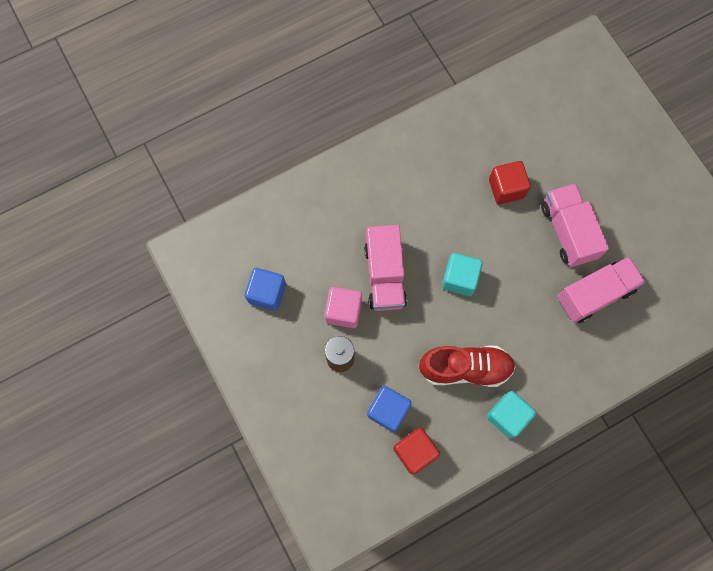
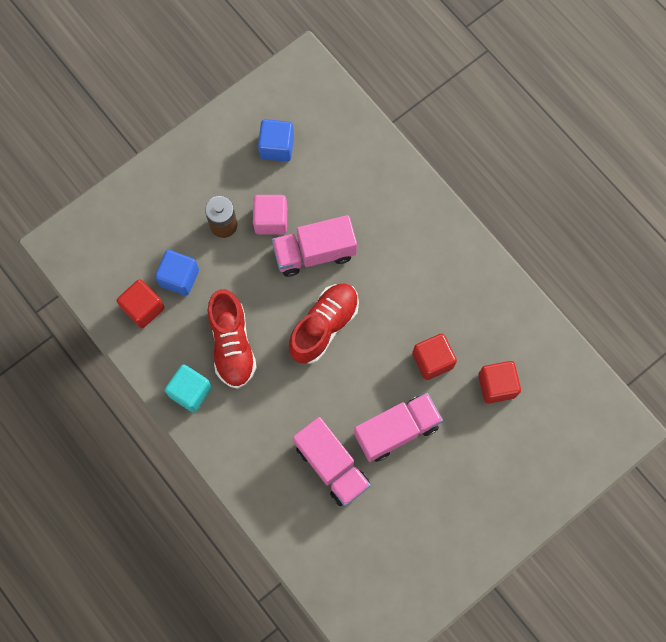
camera: 80 degrees right, 0 degrees up
turquoise cube [442,253,483,296] -> red shoe [289,284,359,364]
none -> red cube [478,361,521,404]

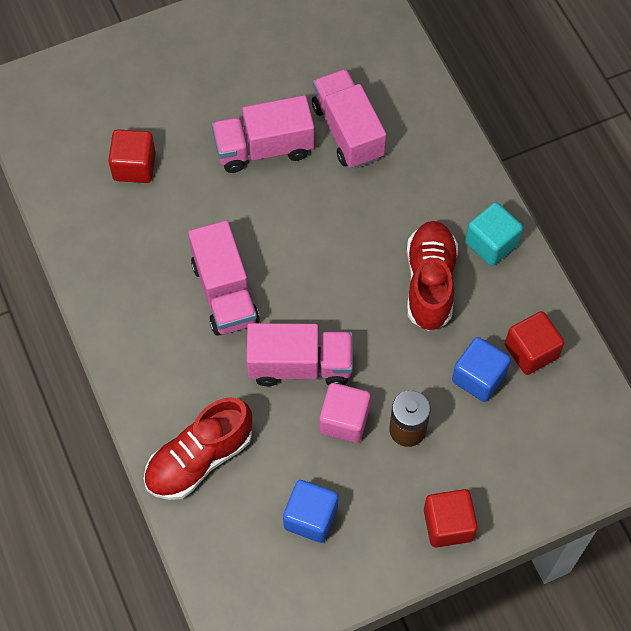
camera: 165 degrees left, 10 degrees down
red shoe [289,284,359,364] -> red shoe moved to [144,397,252,500]
red cube [412,334,457,380] -> red cube moved to [424,489,478,547]
none -> pink truck [188,220,260,336]

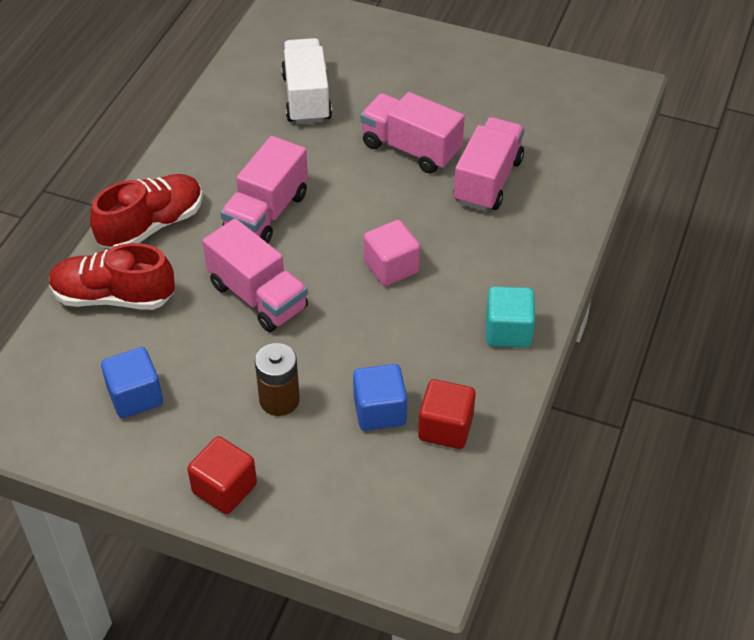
camera: 45 degrees right, 15 degrees down
red cube [108,129,156,183] -> white truck [281,38,332,124]
pink cube [319,383,371,443] -> pink cube moved to [364,220,420,286]
red shoe [407,221,458,331] -> red shoe moved to [90,174,203,249]

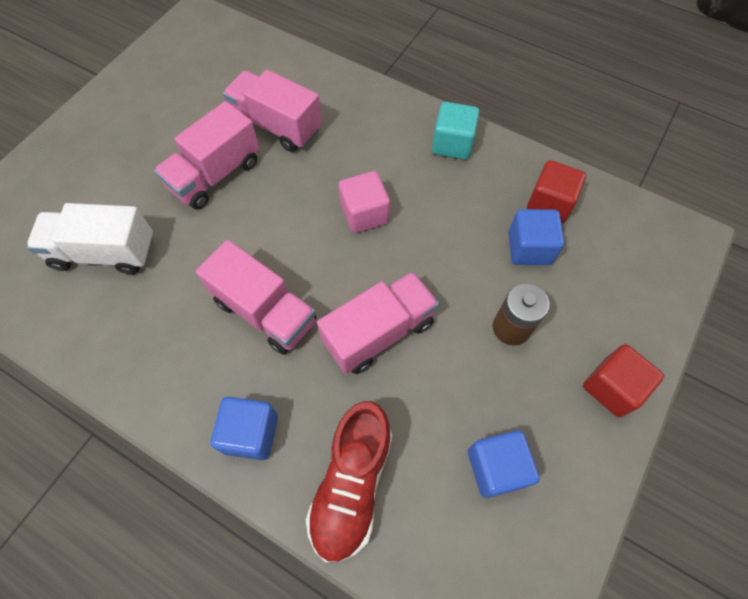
camera: 80 degrees left, 15 degrees up
red shoe [90,174,203,249] -> blue cube [211,397,278,460]

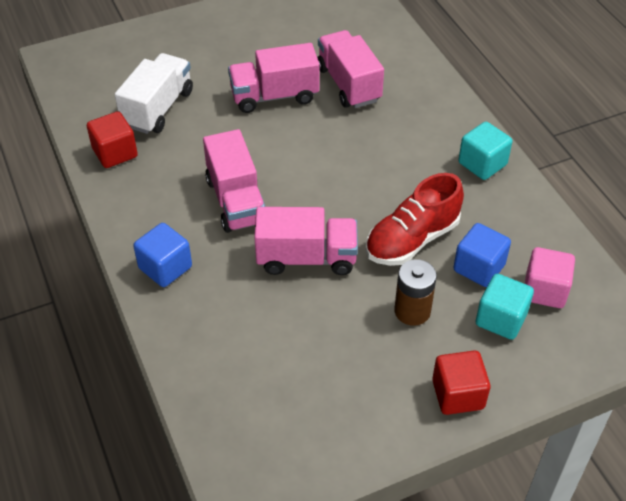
camera: 35 degrees right, 15 degrees down
white truck [26,203,154,275] -> white truck turned 75 degrees clockwise [115,53,193,134]
red shoe [306,401,392,562] -> red shoe moved to [366,173,464,266]
pink cube [339,171,390,233] -> pink cube moved to [525,247,575,308]
blue cube [468,430,540,498] -> none
red cube [527,160,586,223] -> red cube moved to [87,111,138,168]
none -> turquoise cube [476,274,534,340]

